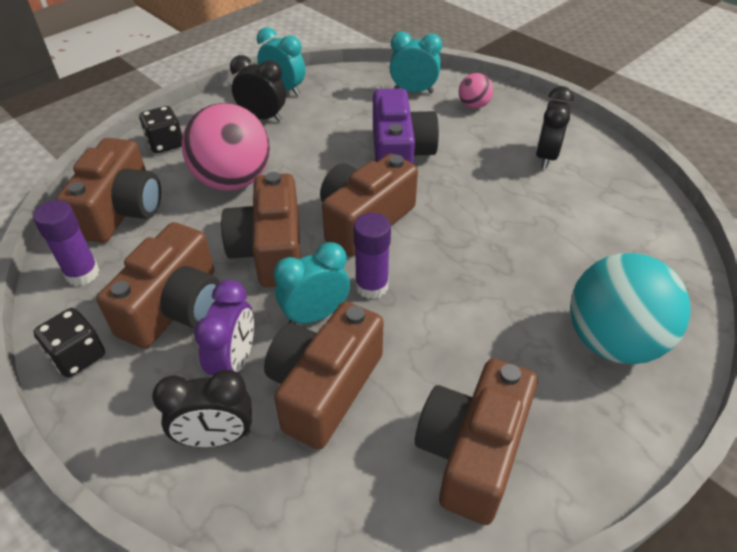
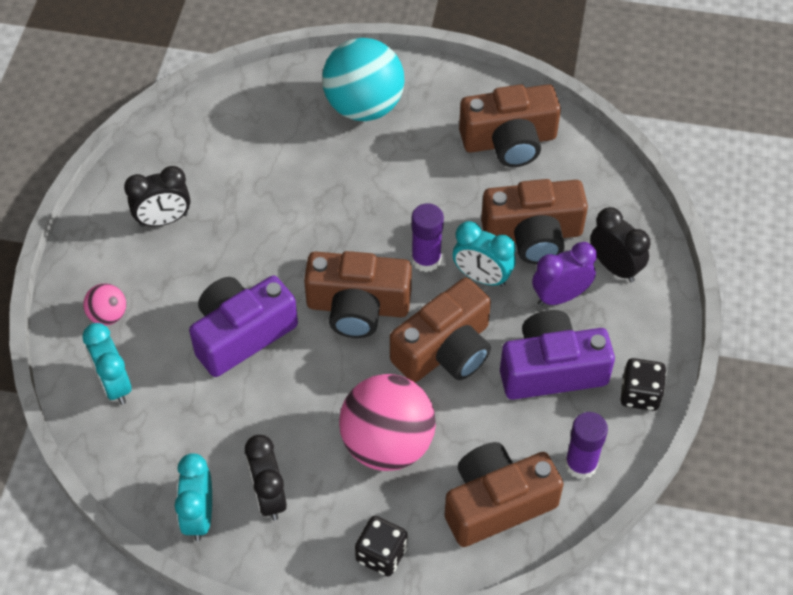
camera: 125 degrees left, 10 degrees up
brown camera [96,222,220,349] -> purple camera [500,310,615,400]

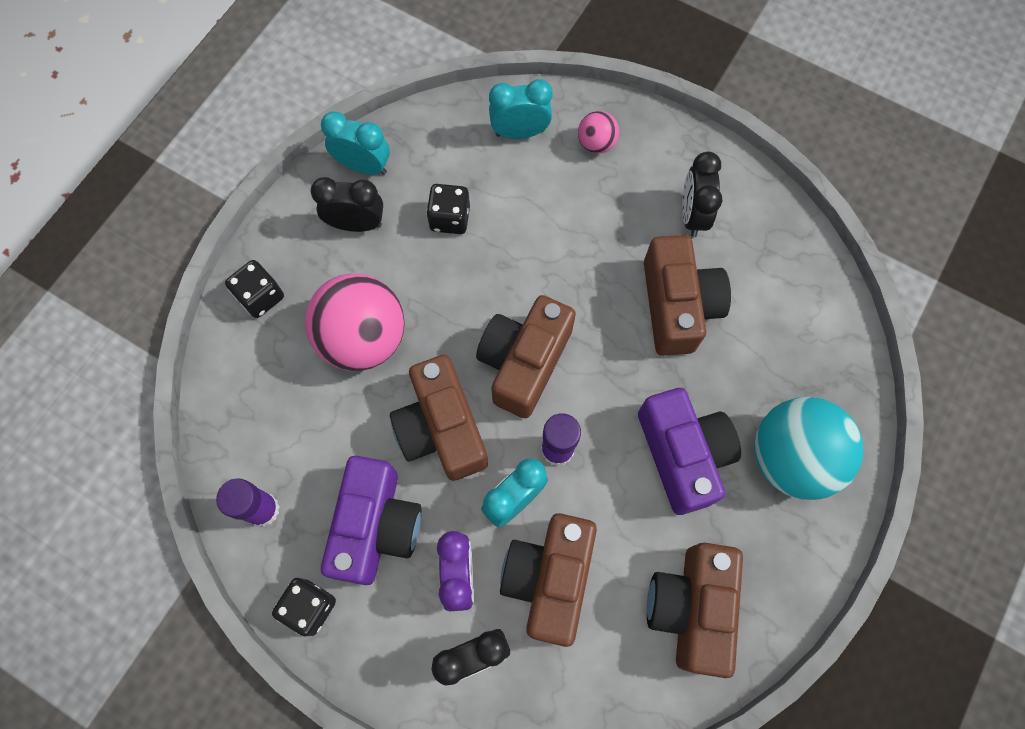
camera: 110 degrees right, 15 degrees up
purple camera [189,276,298,377] -> purple camera moved to [638,388,741,515]
brown camera [445,442,564,547] -> brown camera moved to [644,235,731,356]
none -> black dice [426,184,470,234]

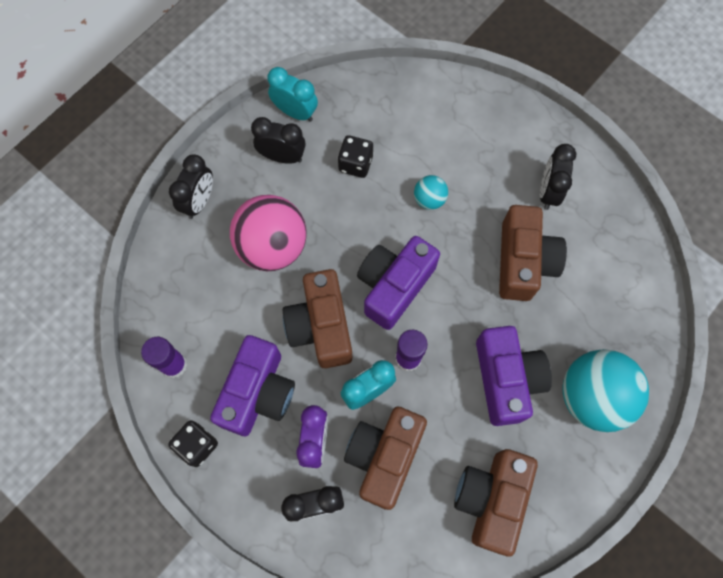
camera: 10 degrees right, 0 degrees up
black dice [225,260,284,318] -> black clock [169,154,213,219]
brown camera [476,295,576,418] -> purple camera [357,236,440,330]
turquoise clock [489,79,553,139] -> none
pink ball [578,111,619,154] -> none
none -> turquoise ball [414,175,448,210]

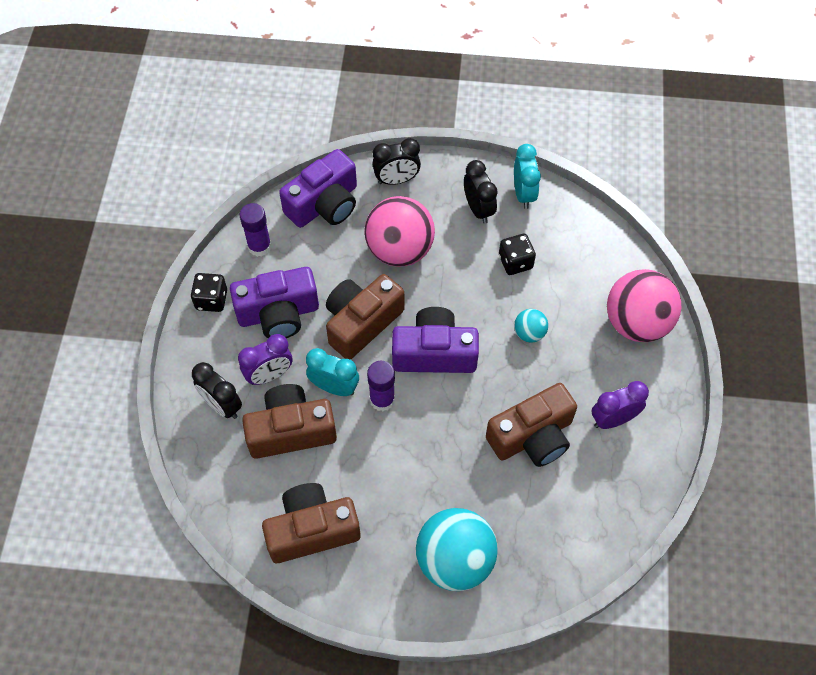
camera: 55 degrees right, 10 degrees down
purple camera [476,326,552,426] -> purple camera moved to [279,149,357,228]
black clock [540,144,577,210] -> purple clock [592,381,649,429]
none -> pink ball [607,269,681,342]

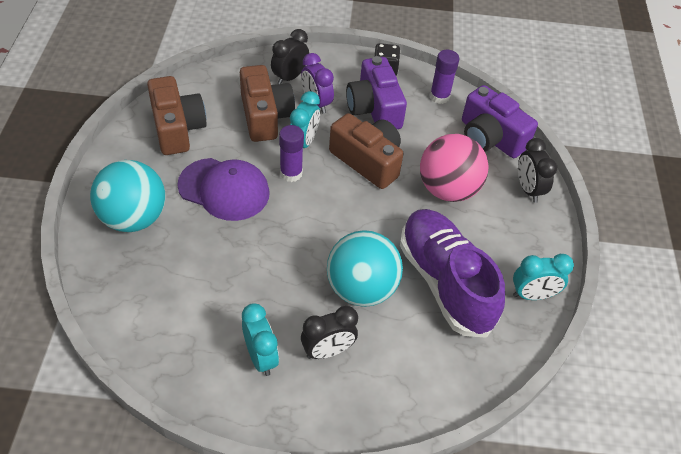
camera: 85 degrees right, 10 degrees down
purple camera [392,307,479,373] -> none
black clock [464,160,498,224] -> black clock moved to [301,306,358,359]
brown camera [486,383,577,467] -> none
black dice [499,234,536,275] -> purple shoe [400,209,505,338]
turquoise ball [514,309,548,343] -> turquoise ball [327,230,403,307], size x2.13
purple clock [592,381,649,429] -> turquoise clock [242,303,279,376]
pink ball [607,269,681,342] -> none
none -> purple cap [177,158,270,221]

